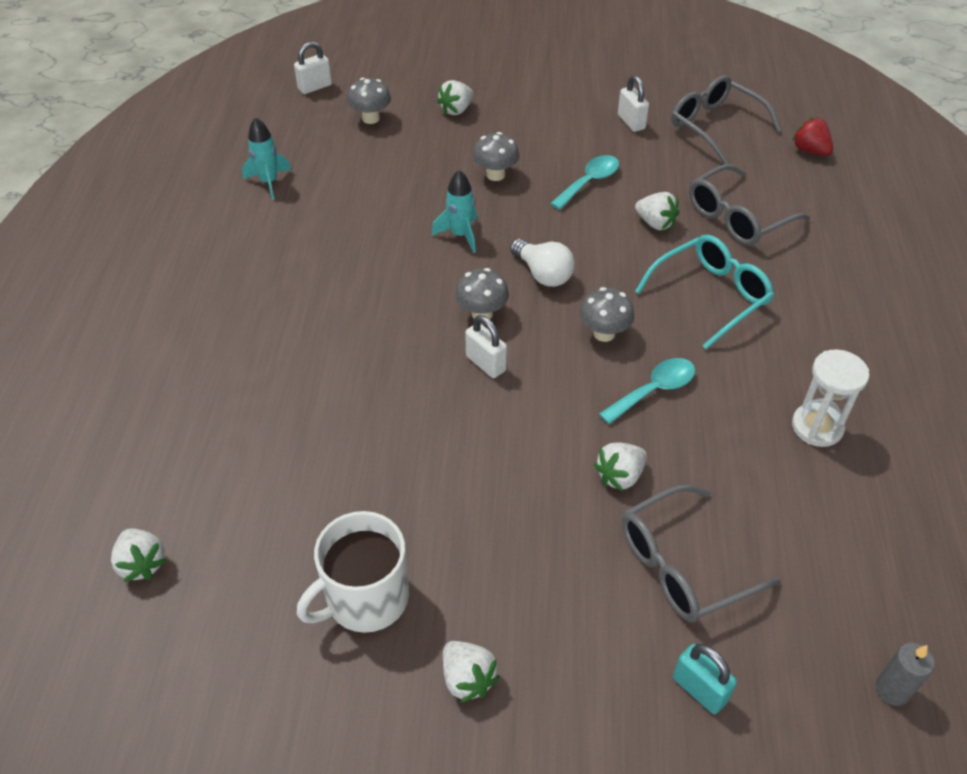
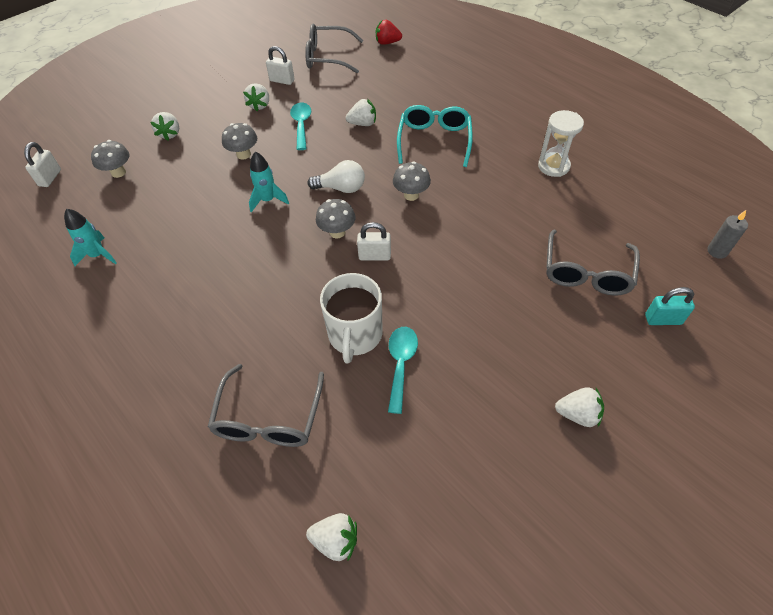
camera: 45 degrees left, 5 degrees up
white mug [297,511,409,633] -> white mug moved to [320,273,383,364]
white strawberry [594,442,647,492] -> white strawberry moved to [243,83,269,111]
turquoise spoon [599,358,695,424] -> turquoise spoon moved to [388,327,418,414]
grey glasses [689,164,810,245] -> grey glasses moved to [208,364,324,447]

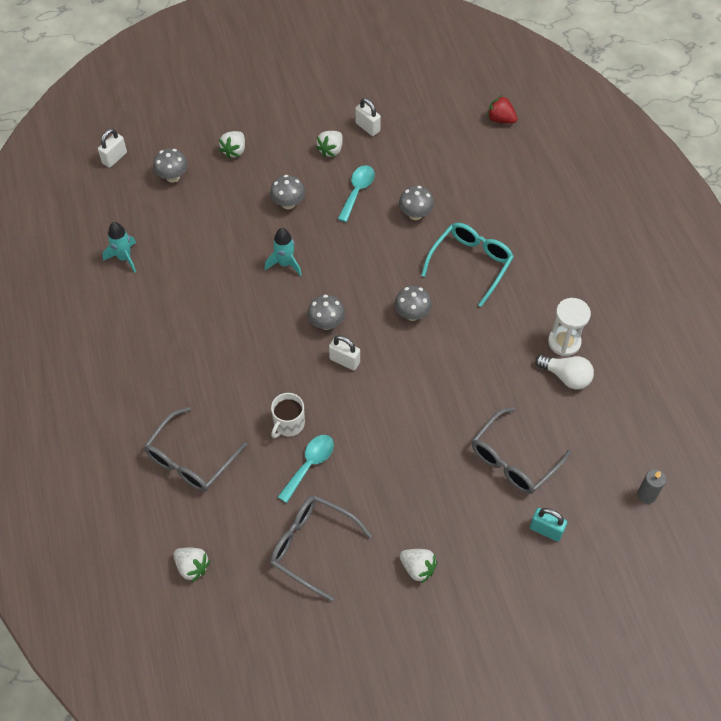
camera: 25 degrees right, 5 degrees up
grey glasses [305,24,363,74] -> grey glasses moved to [270,495,372,602]
white light bulb [308,160,365,193] -> white light bulb moved to [535,354,594,389]
white mug [320,273,383,364] -> white mug [271,393,305,438], size x0.64
white strawberry [346,99,376,126] -> grey mushroom [399,186,434,220]

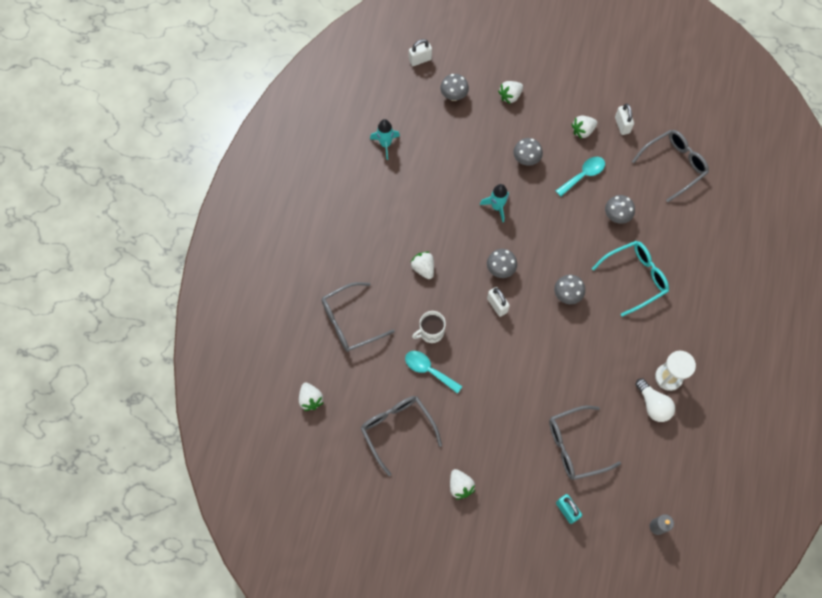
camera: 30 degrees right, 10 degrees up
turquoise spoon [278,435,334,503] -> turquoise spoon turned 120 degrees counterclockwise [405,351,462,394]
red strawberry [487,96,518,124] -> none
none -> white strawberry [410,252,434,279]
none -> grey glasses [632,130,709,202]

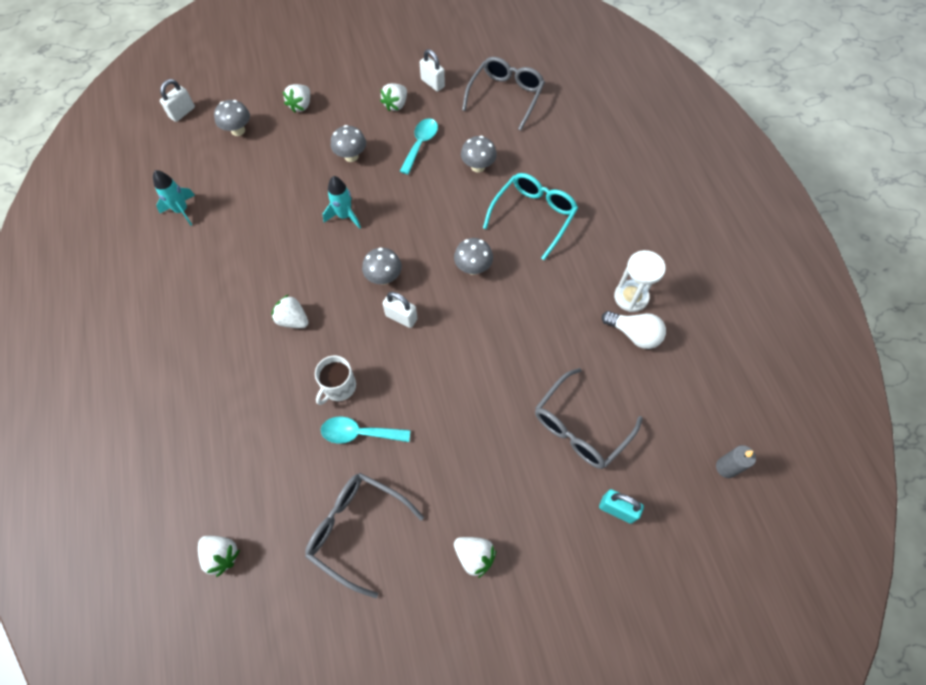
camera: 30 degrees left, 5 degrees down
grey glasses [321,282,395,352] -> none

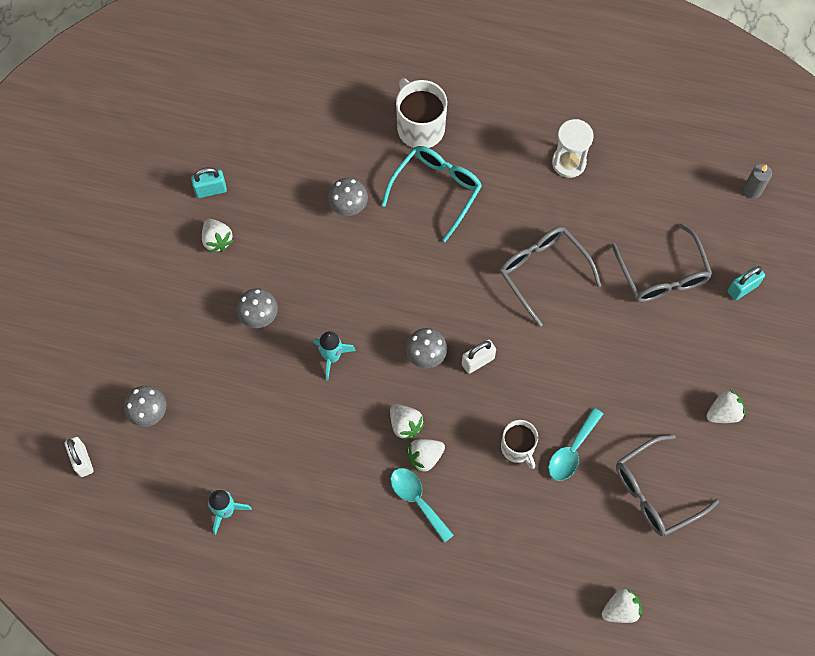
camera: 60 degrees left, 5 degrees up
white strawberry [283,84,310,113] -> white strawberry moved to [390,404,425,441]
turquoise spoon [400,118,438,174] -> turquoise spoon moved to [390,468,454,543]
white padlock [420,49,445,91] -> turquoise padlock [191,167,227,198]
grey mushroom [454,238,493,275] -> none
grey glasses [462,57,545,130] -> grey glasses moved to [500,227,601,327]
turquoise glasses [483,173,578,260] -> turquoise glasses turned 60 degrees clockwise [381,146,482,242]
white light bulb [602,311,666,349] -> none
none -> white mug [396,78,447,148]

